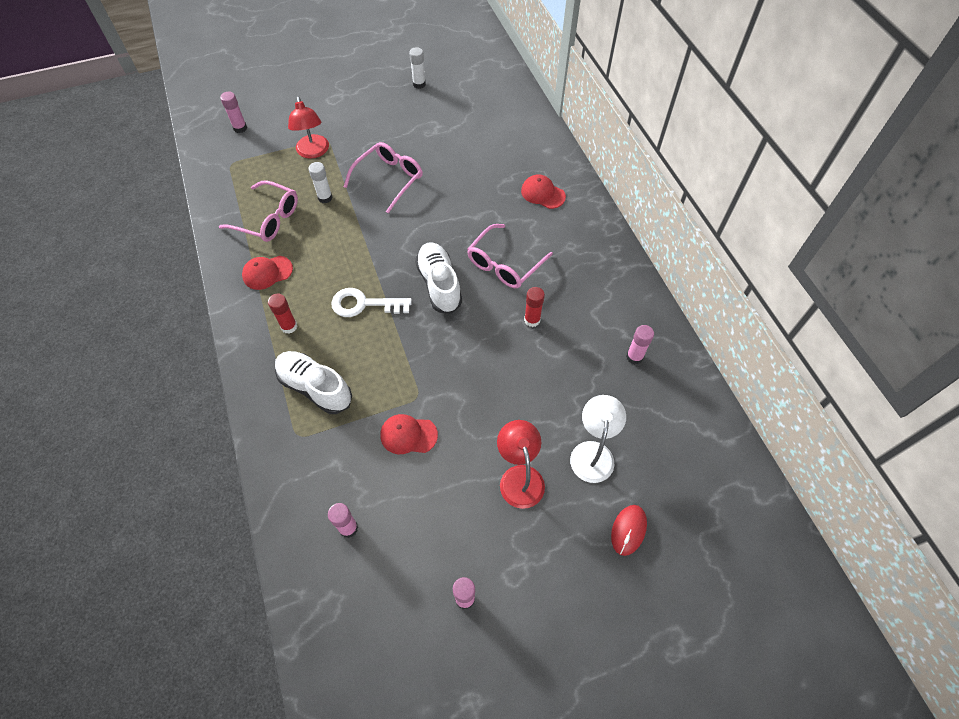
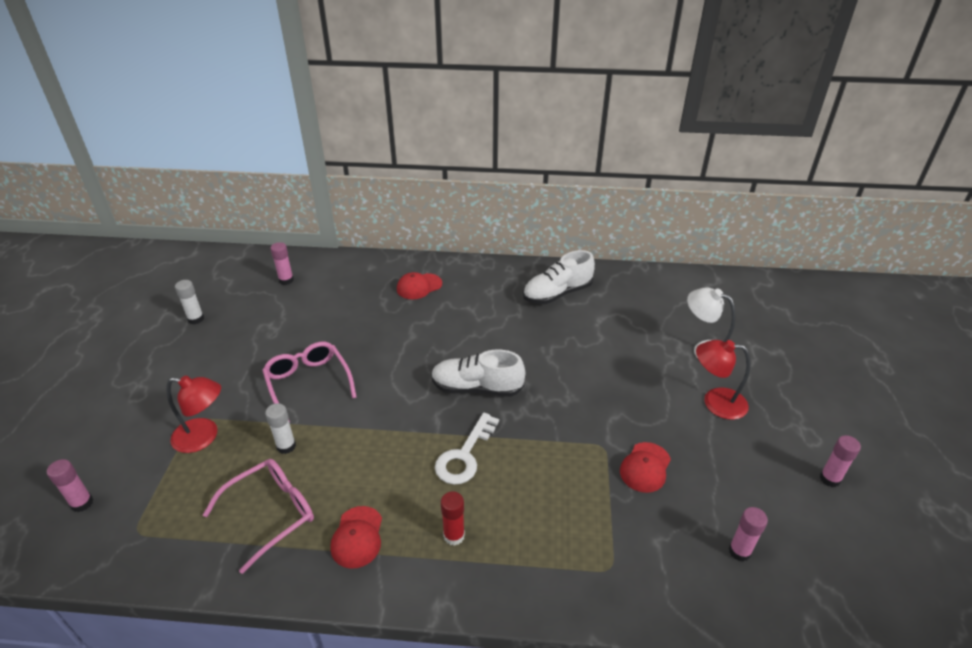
camera: 65 degrees left, 20 degrees down
white shoe [275,351,352,414] -> white shoe moved to [523,250,595,304]
pink glasses [467,224,553,288] -> none
red glue stick [524,287,545,327] -> none
red mouse [611,505,647,556] -> none
pink glue stick [626,325,654,365] -> pink glue stick moved to [270,242,294,285]

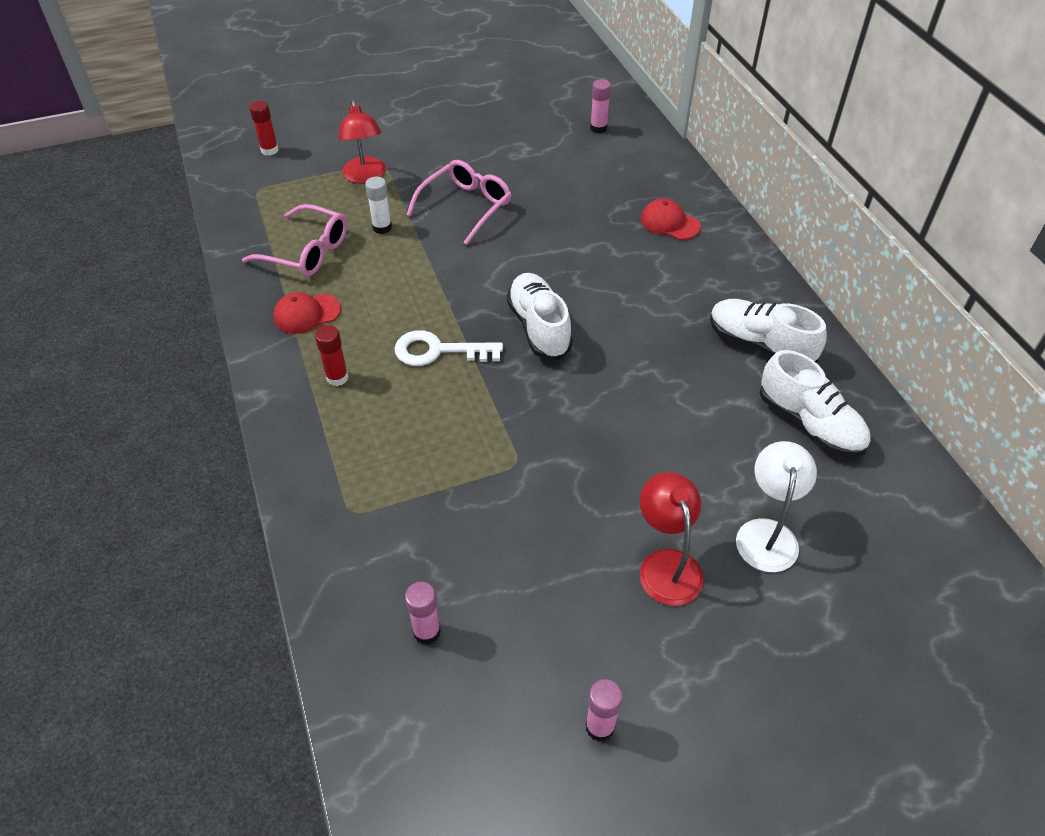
camera: 65 degrees right, 10 degrees up
pink glue stick [47,459,93,512] -> red glue stick [249,101,279,156]
white glue stick [175,280,204,324] -> none
red cap [620,442,671,493] -> none
none -> white shoe [760,350,871,457]

